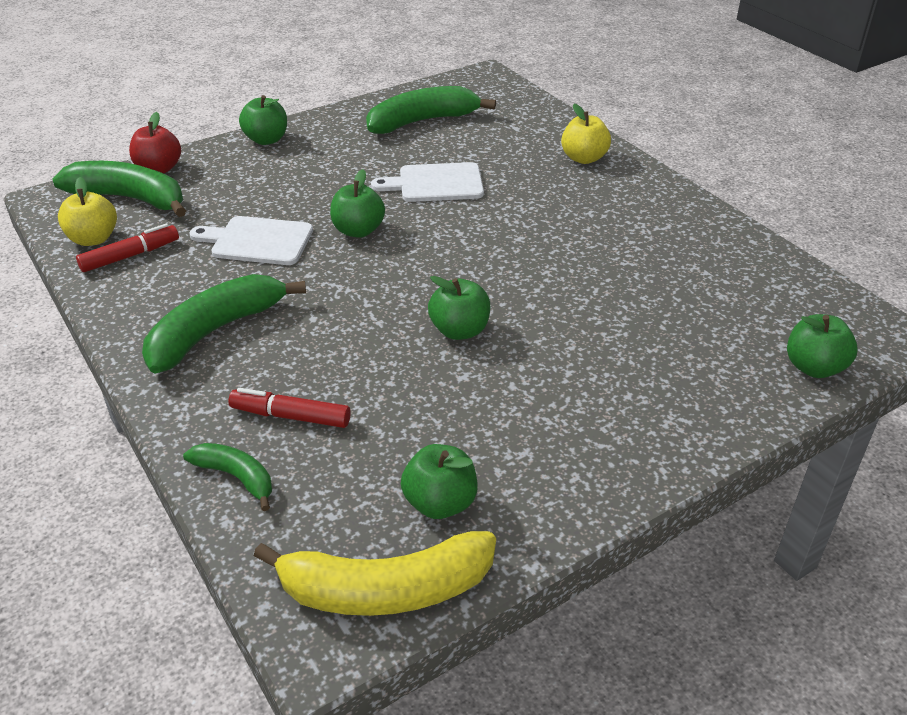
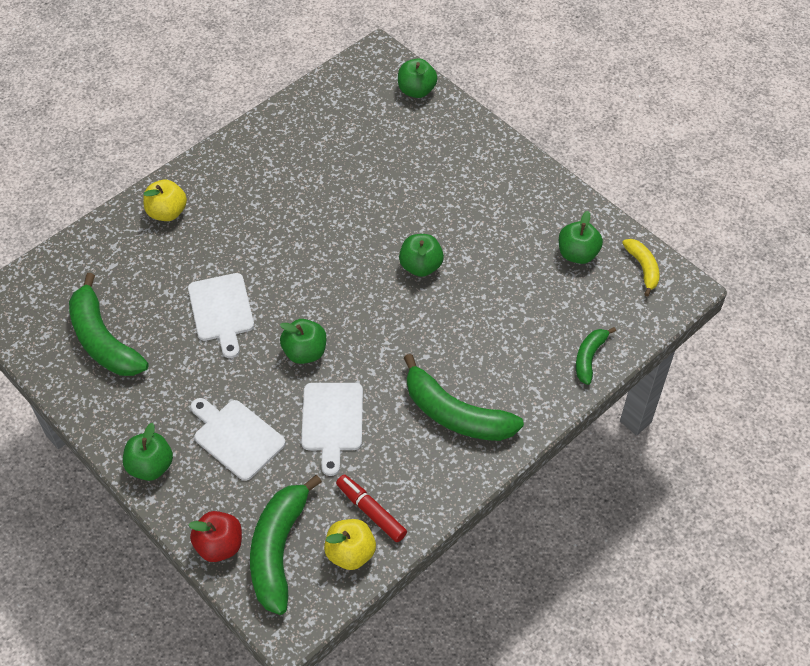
camera: 100 degrees left, 15 degrees up
red marker [228,388,351,428] -> none
yellow banana [254,531,496,616] -> yellow banana [622,239,659,297], size x0.54
none -> white cutting board [191,398,286,481]

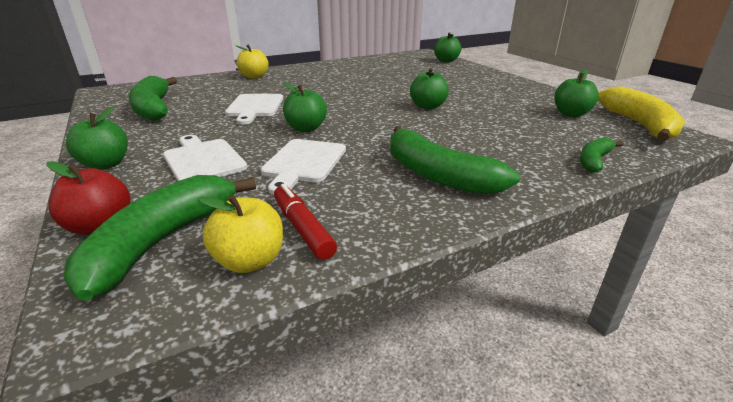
camera: 15 degrees right, 25 degrees down
yellow banana [622,239,659,297] -> yellow banana [598,86,685,142], size x1.84

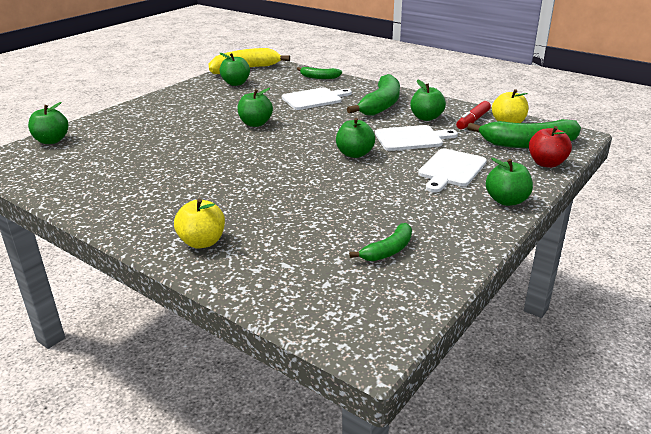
camera: 115 degrees left, 0 degrees up
green banana [128,76,177,121] -> green banana [349,223,412,261], size x0.54
white cutting board [225,94,283,125] -> white cutting board moved to [282,87,352,110]
none -> green apple [411,79,446,121]

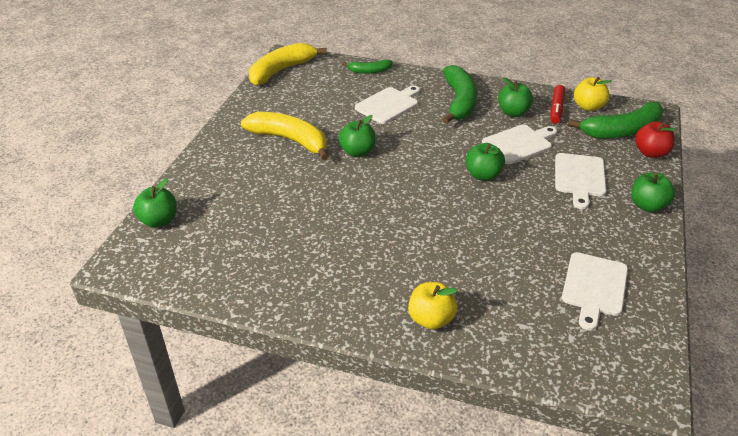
camera: 20 degrees left, 10 degrees up
green apple [220,53,250,86] -> none
green banana [349,223,412,261] -> white cutting board [562,252,628,331]
none -> yellow banana [241,112,329,160]

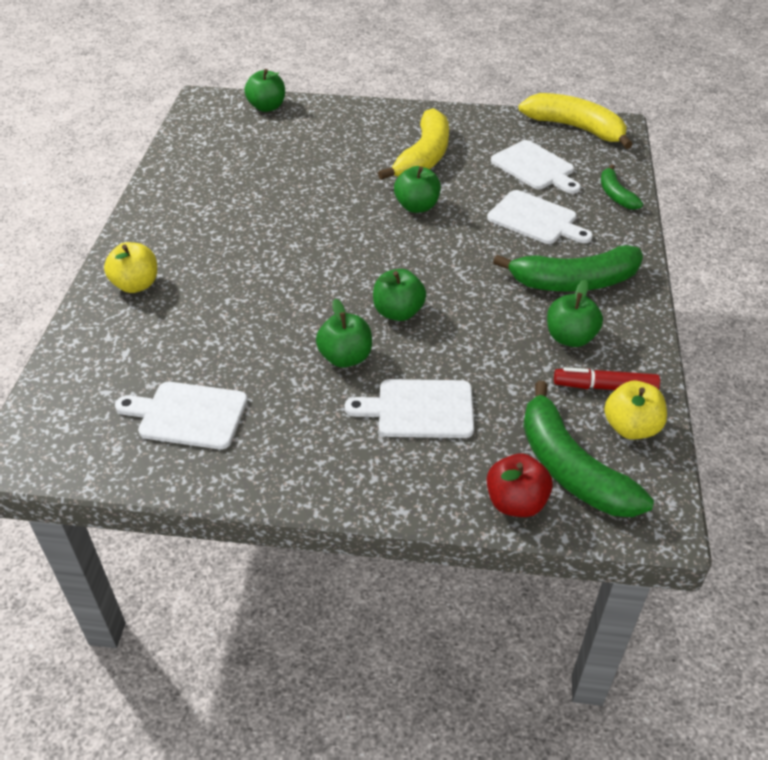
camera: 80 degrees right, 5 degrees up
white cutting board [482,124,557,164] -> white cutting board moved to [491,140,581,194]
green apple [631,172,675,212] -> green apple moved to [316,299,372,368]

